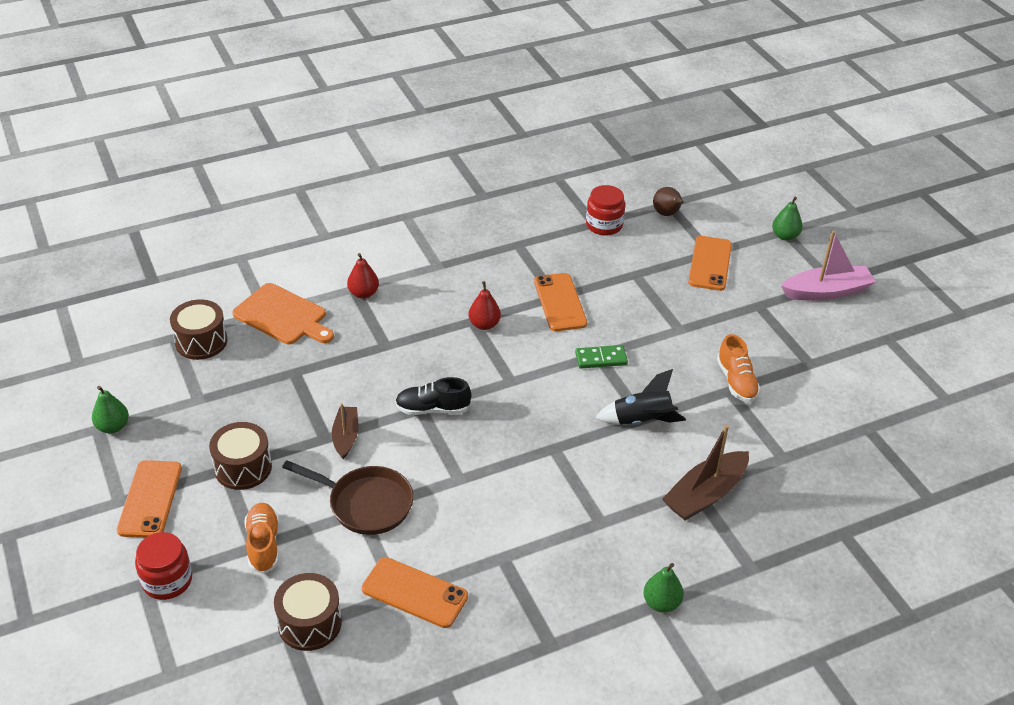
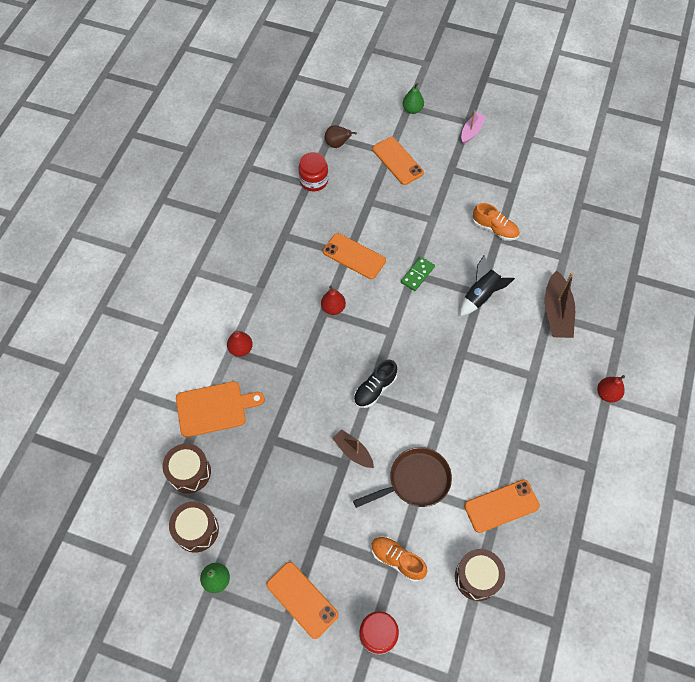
camera: 45 degrees left, 20 degrees up
brown drum [209,422,272,490] -> brown drum moved to [169,501,219,553]
green pear [643,563,684,613] -> red pear [597,375,625,403]
pink boat [781,231,876,301] -> pink boat [461,110,486,144], size x0.61

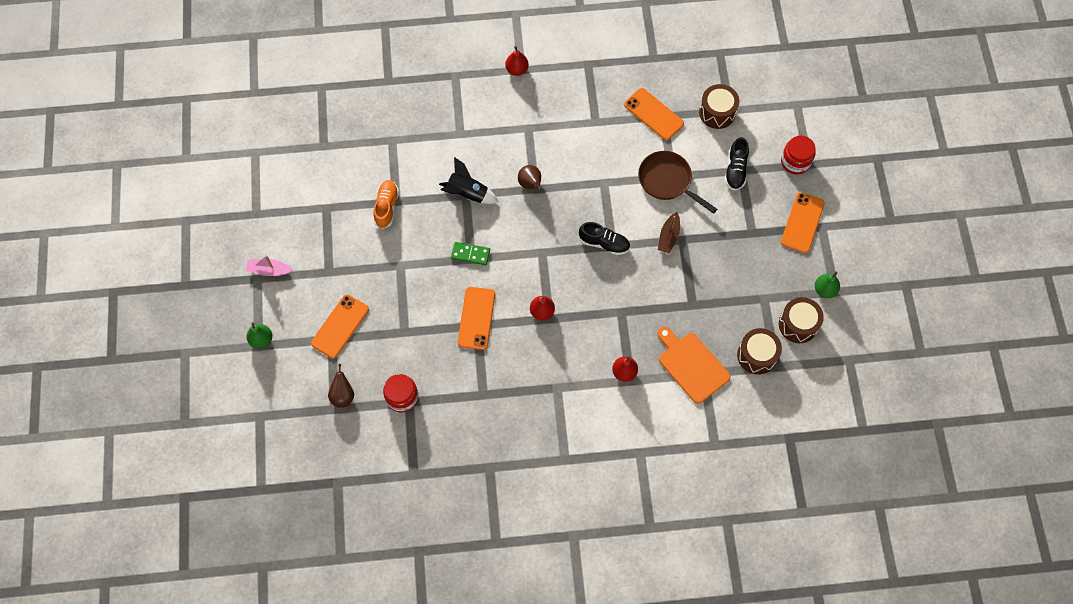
camera: 115 degrees left, 5 degrees up
orange shoe [371,536,427,582] -> black shoe [725,137,749,191]
brown boat [545,270,575,338] -> none
none -> brown pear [518,165,541,190]

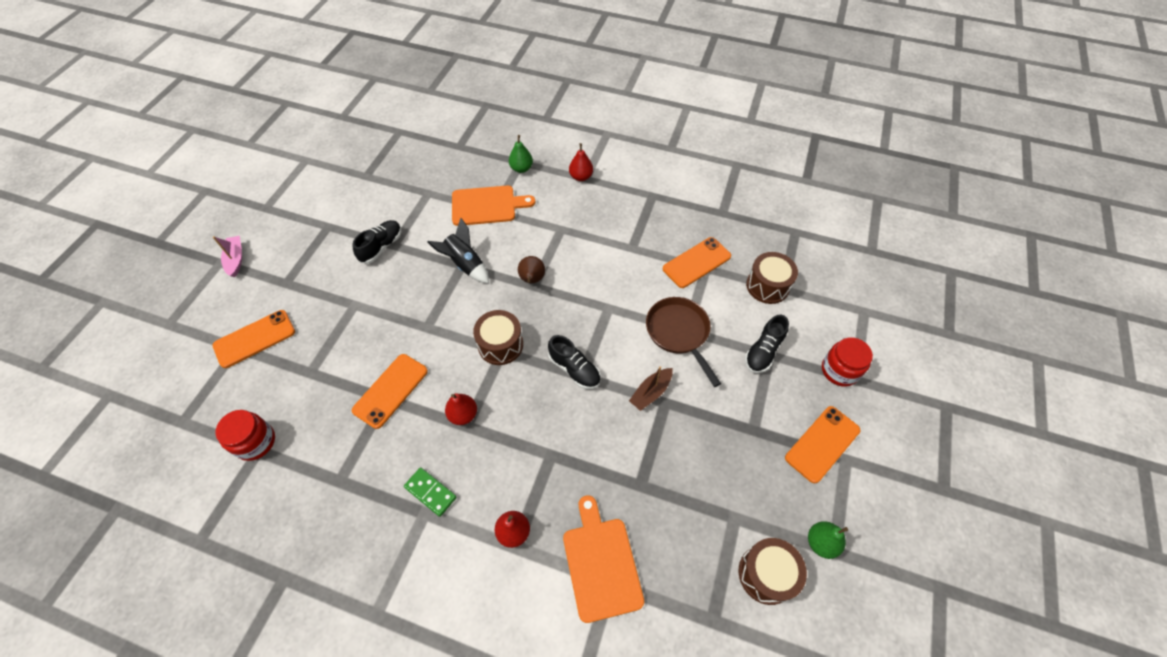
camera: 25 degrees right, 10 degrees down
pink boat [246,255,293,276] -> pink boat turned 45 degrees clockwise [213,236,242,277]
green pear [247,322,272,349] -> green pear moved to [509,135,533,173]
brown pear [328,364,354,408] -> none
orange shoe [373,180,399,229] -> black shoe [352,220,401,264]
green domino [451,242,490,266] -> green domino moved to [404,468,457,517]
orange phone [624,88,684,140] -> orange phone turned 75 degrees clockwise [663,237,731,288]
brown drum [737,328,782,375] -> brown drum moved to [473,310,523,365]
none -> orange cutting board [452,186,535,226]

